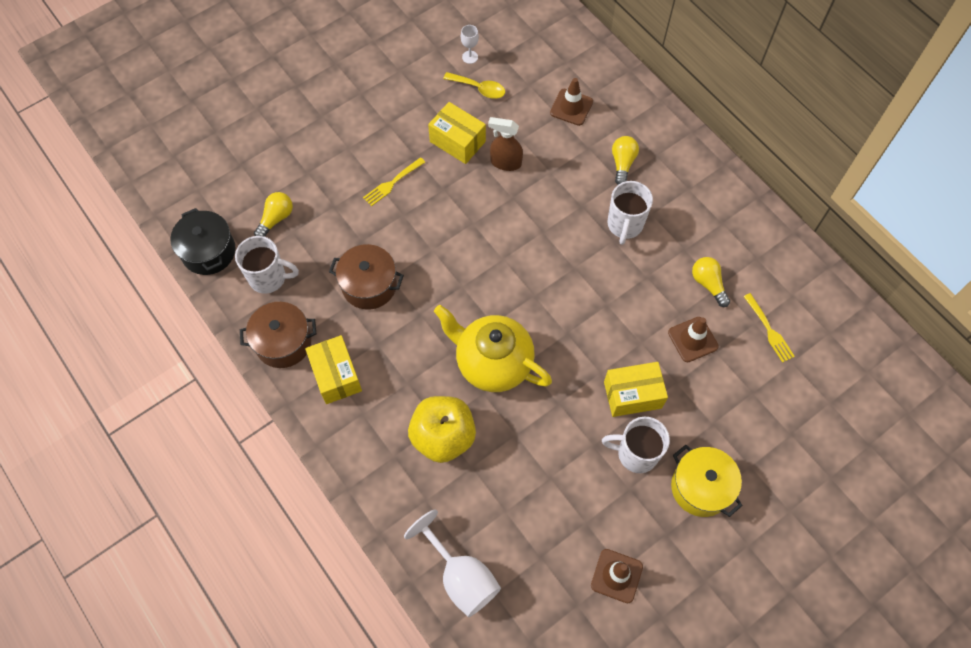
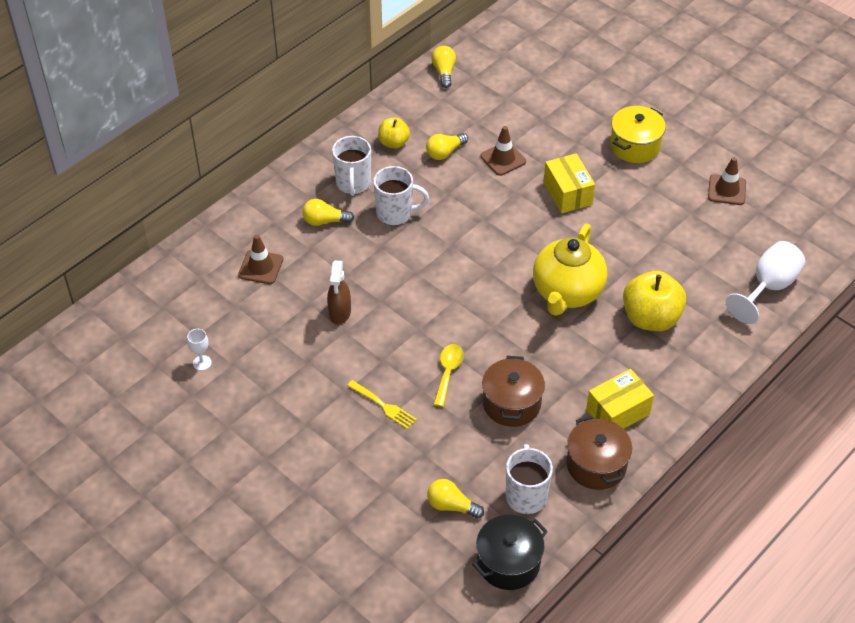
camera: 100 degrees left, 15 degrees down
yellow box [428,102,486,164] -> none
yellow spoon [443,72,505,99] -> yellow spoon moved to [433,344,464,407]
white mug [602,417,670,473] -> white mug moved to [332,136,371,196]
yellow fork [743,293,795,363] -> none
none -> yellow apple [378,117,410,149]
none -> yellow light bulb [431,46,456,88]

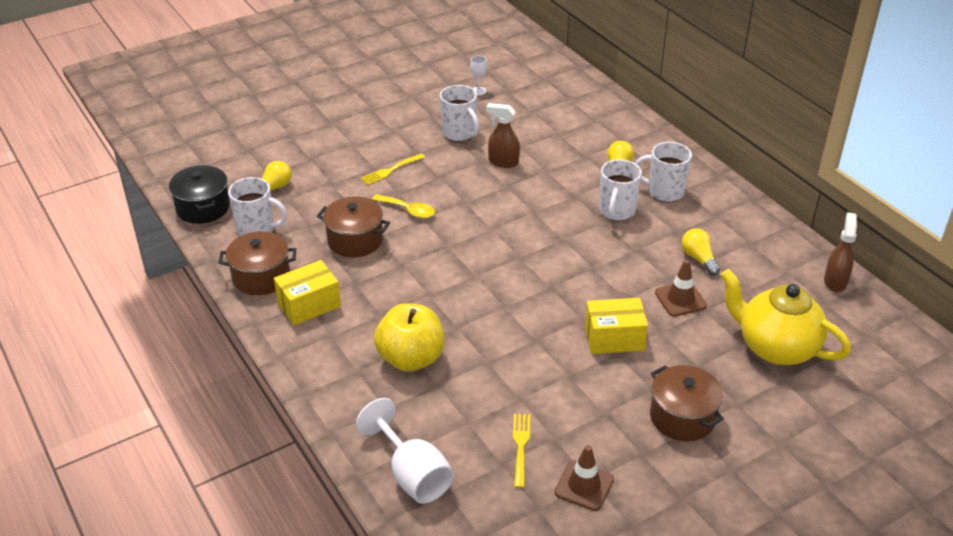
camera: 105 degrees right, 10 degrees down
brown traffic cone [238,235,283,284] -> none
yellow apple [378,117,410,149] -> none
yellow light bulb [431,46,456,88] -> brown spray bottle [824,212,857,292]
yellow teapot [533,224,607,316] -> yellow teapot moved to [721,269,851,365]
yellow box [586,369,654,429] -> yellow box turned 75 degrees clockwise [274,260,341,325]
yellow pot [610,106,666,163] -> brown pot [650,365,724,441]
none -> white mug [440,85,479,142]
none -> yellow fork [513,414,530,488]

